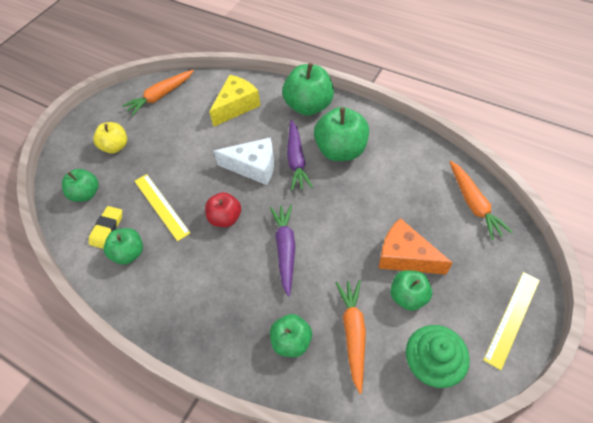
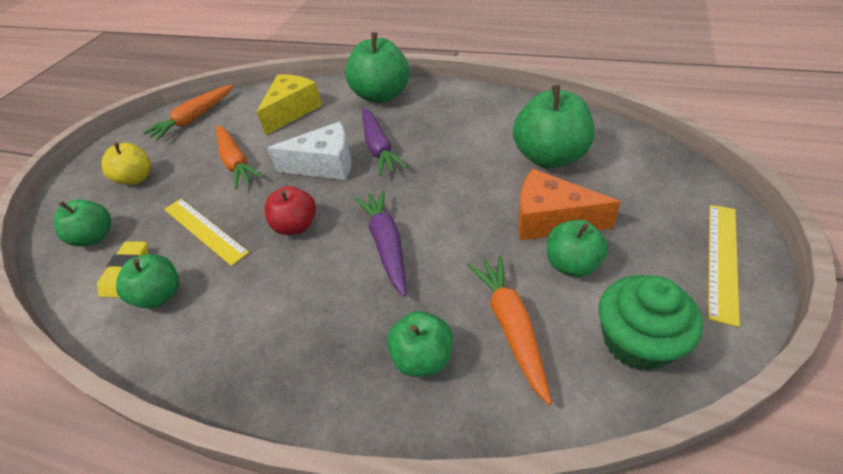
camera: 10 degrees left, 10 degrees down
green apple [314,107,369,161] -> green apple moved to [513,85,595,169]
orange carrot [450,161,512,240] -> orange carrot moved to [216,126,263,189]

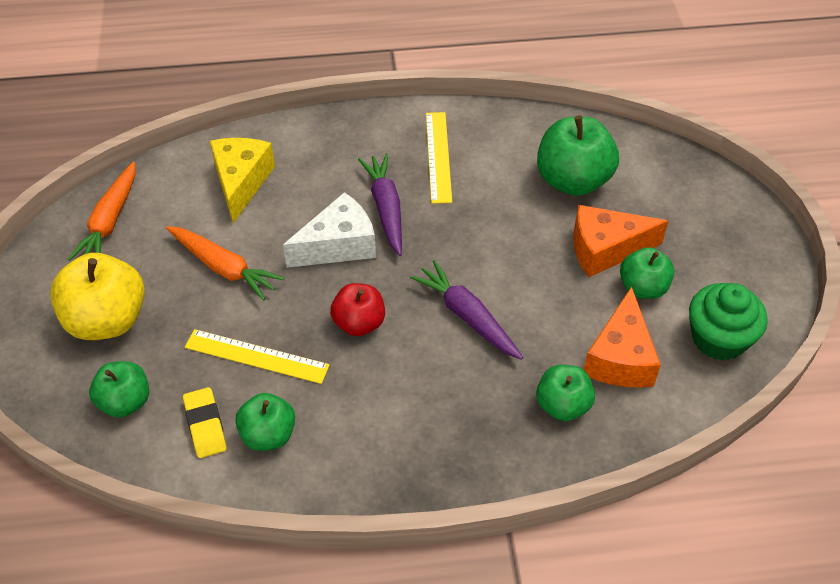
camera: 30 degrees left, 5 degrees up
yellow apple [101,142,151,185] -> yellow apple [50,253,145,340], size x1.64
green apple [345,32,409,103] -> none
purple carrot [362,108,407,176] -> purple carrot turned 150 degrees counterclockwise [358,154,402,256]
orange carrot [467,255,552,405] -> orange cheese [584,287,661,388]
yellow ruler [708,205,740,327] -> yellow ruler moved to [426,112,452,204]

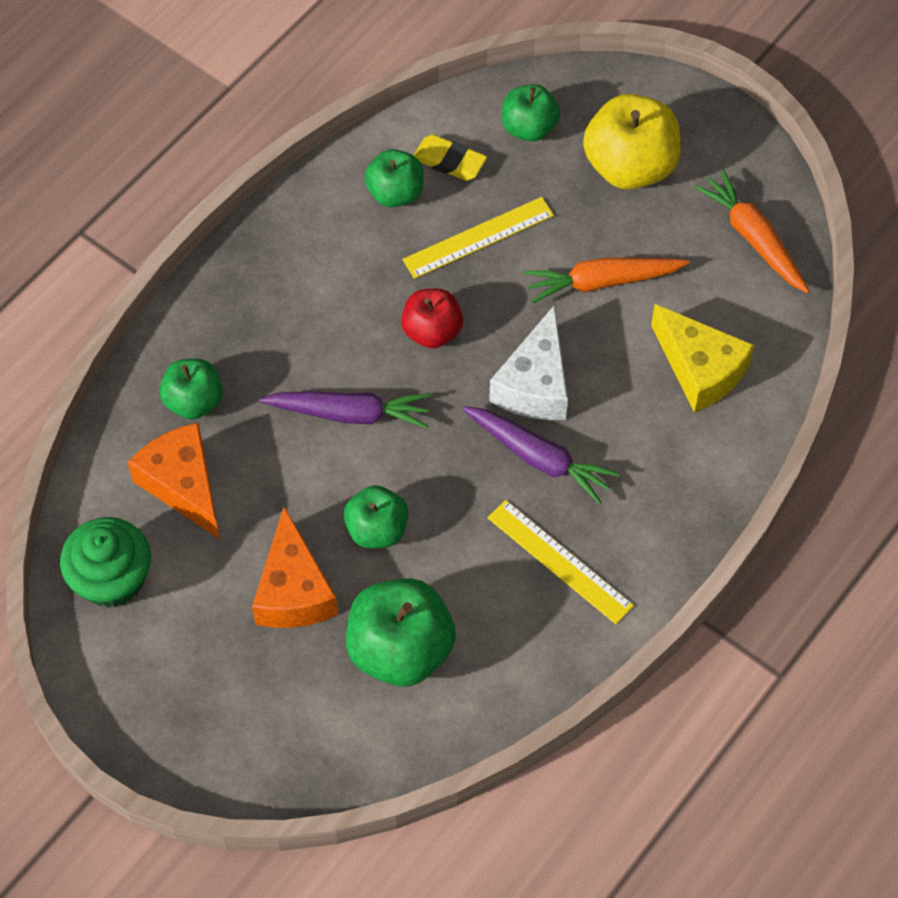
camera: 135 degrees right, 10 degrees up
orange cheese [573,205,668,277] -> orange cheese turned 135 degrees clockwise [252,507,338,628]
green apple [620,247,674,299] -> green apple moved to [344,485,408,549]

